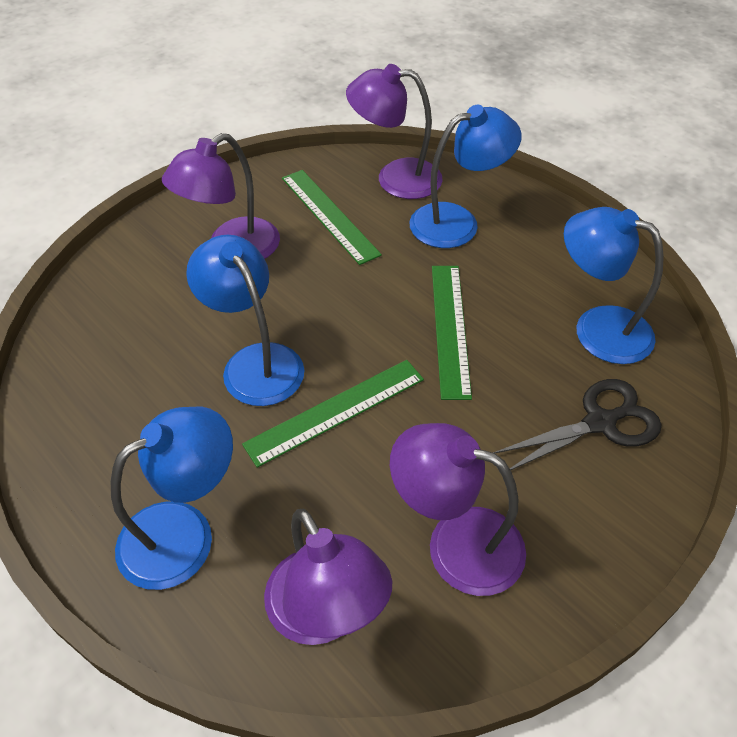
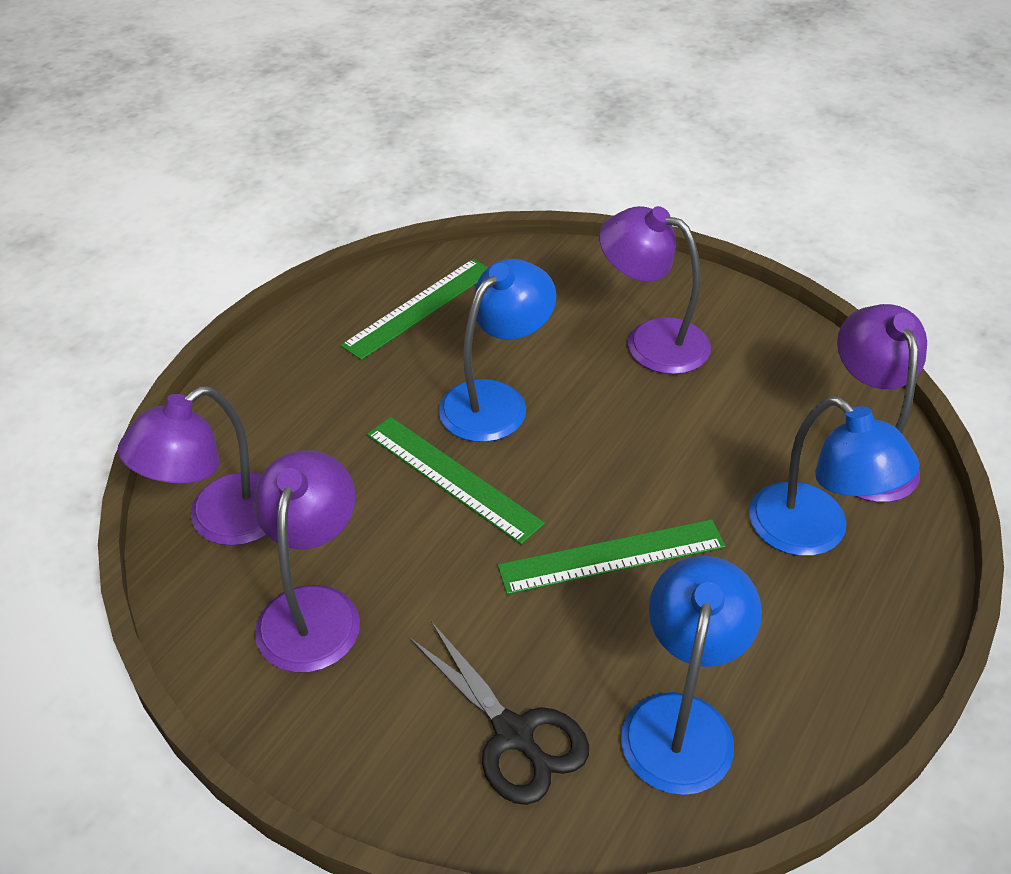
camera: 75 degrees right, 5 degrees down
blue lamp [111,407,233,590] -> none
green ruler [282,170,382,265] -> green ruler moved to [341,259,488,360]

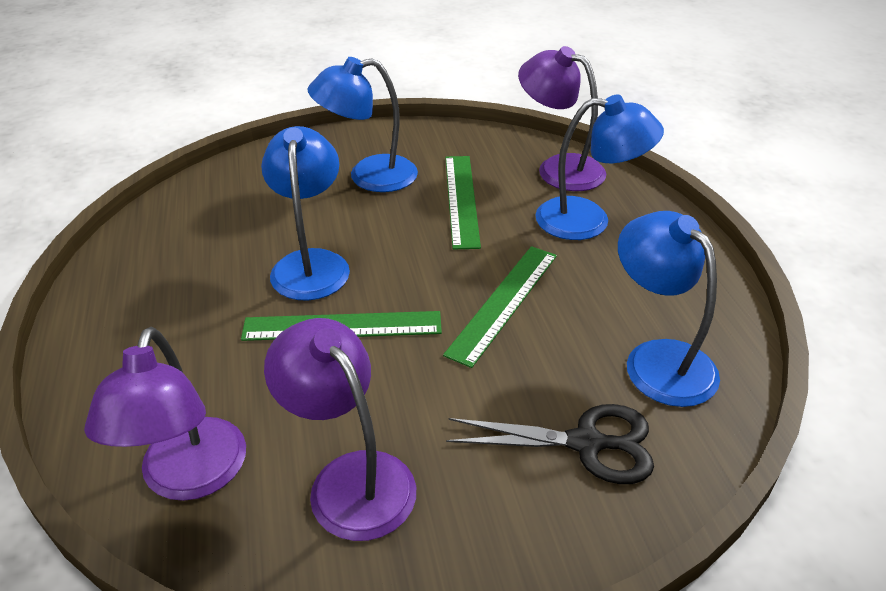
camera: 45 degrees left, 5 degrees down
green ruler [341,259,488,360] -> green ruler moved to [445,156,481,249]
purple lamp [599,206,711,374] -> blue lamp [308,57,418,192]

